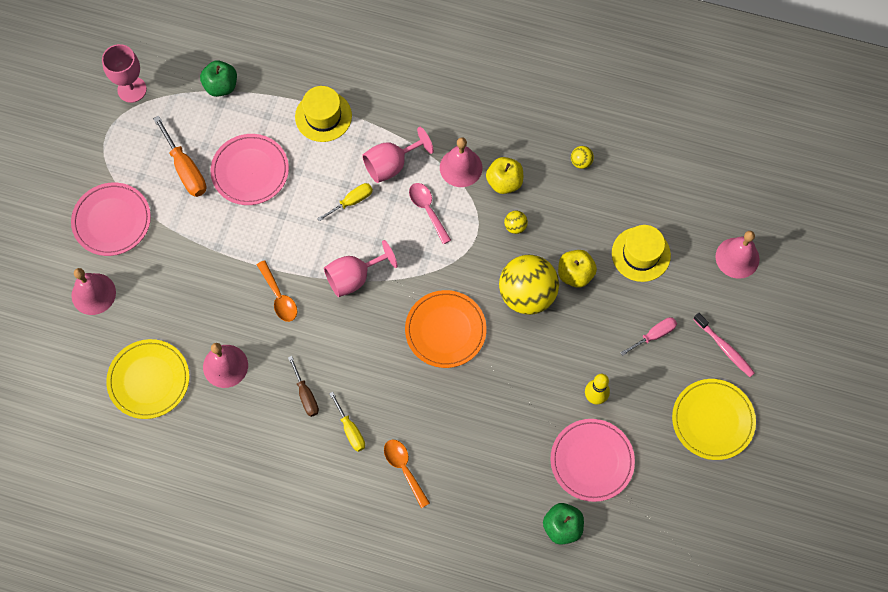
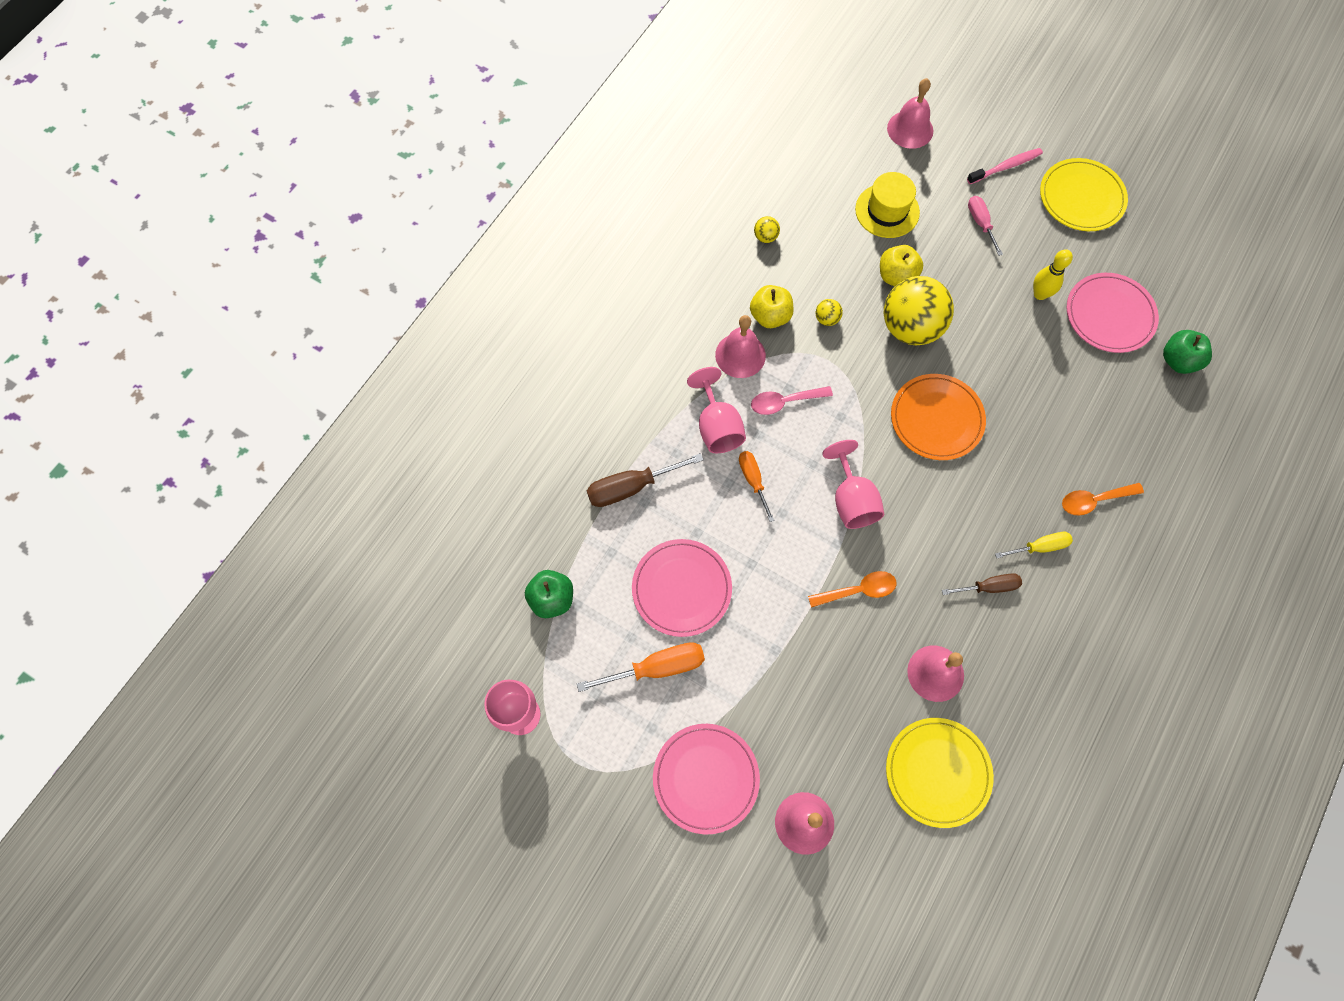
camera: 75 degrees left, 0 degrees up
yellow hat [295,86,352,142] -> brown screwdriver [587,453,704,507]
yellow screwdriver [317,183,373,222] -> orange screwdriver [739,451,775,522]

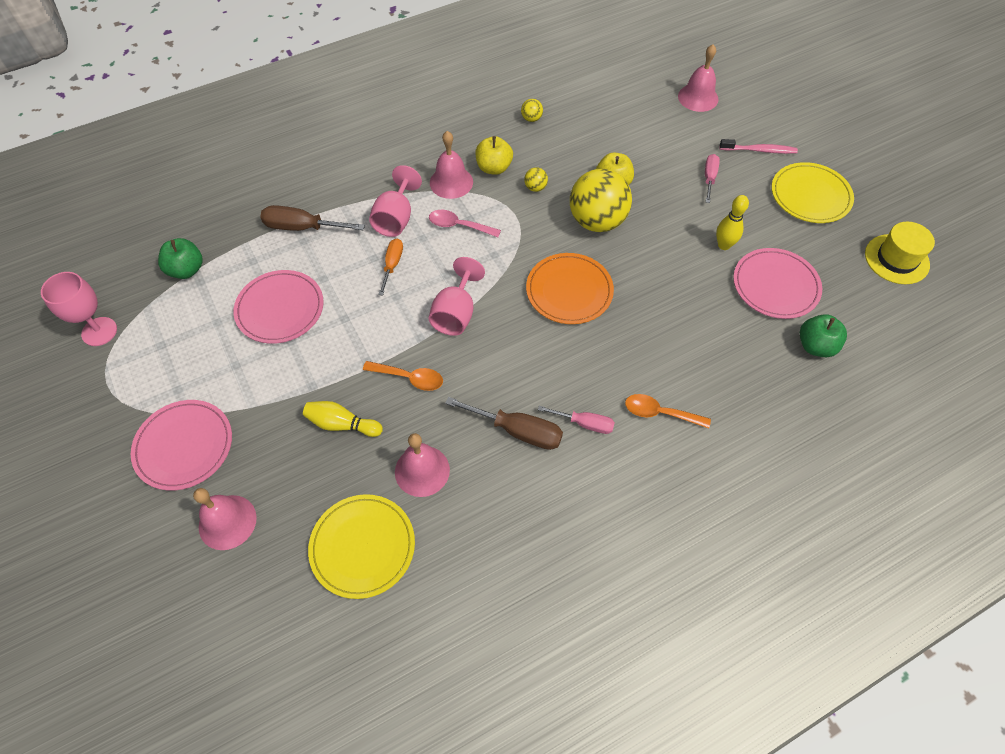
camera: 30 degrees right, 10 degrees down
orange screwdriver [577,642,705,692] -> none
yellow hat [855,172,920,238] -> yellow hat moved to [865,222,935,284]
brown screwdriver [942,573,1022,595] -> brown screwdriver [445,397,563,450], size x1.57
yellow screwdriver [995,532,1073,558] -> pink screwdriver [538,406,615,434]
none -> yellow bowling pin [303,401,383,437]

